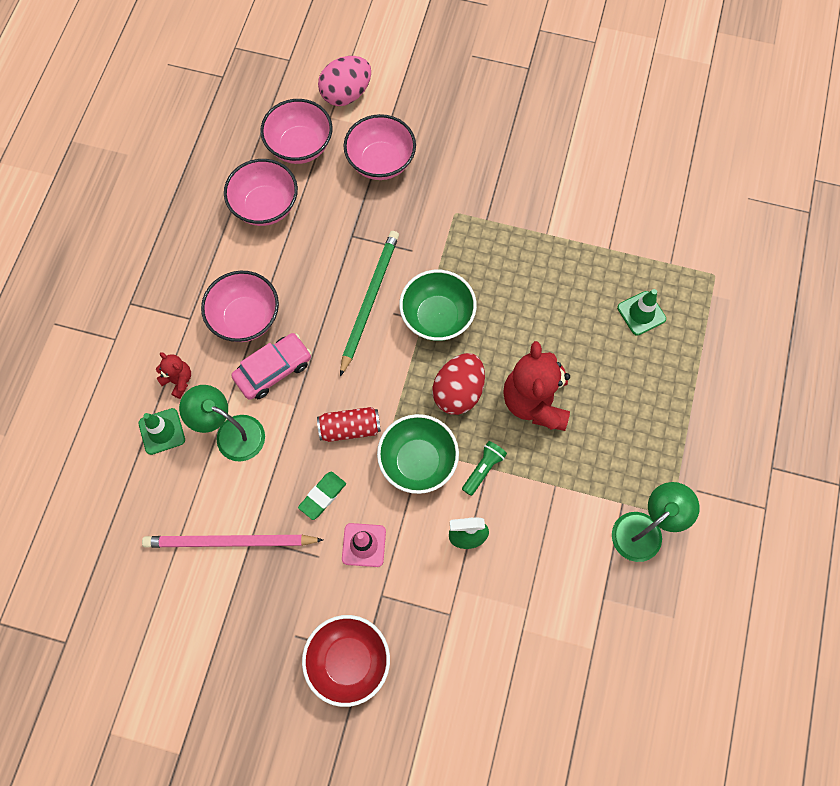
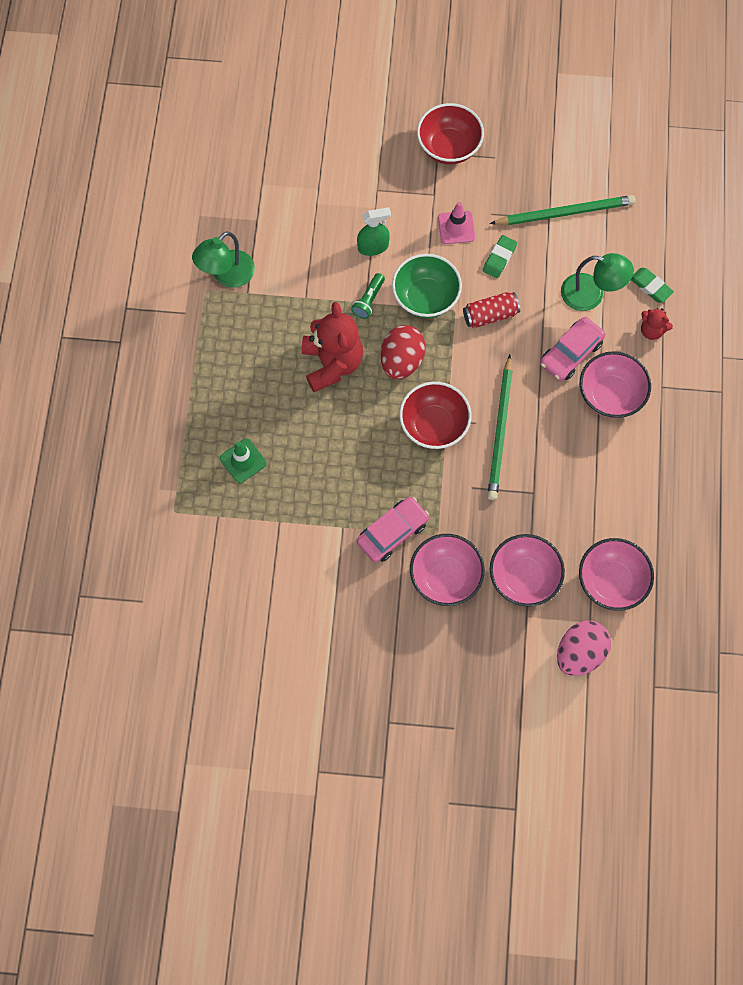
camera: 170 degrees right, 0 degrees up
green traffic cone [138,408,185,455] -> green eraser [631,268,674,303]
pink pencil [142,535,323,548] -> green pencil [490,195,636,225]
pink bowl [224,159,298,226] -> pink bowl moved to [410,534,485,606]
green bowl [399,270,477,341] -> red bowl [399,382,471,449]
none -> pink car [357,497,429,562]

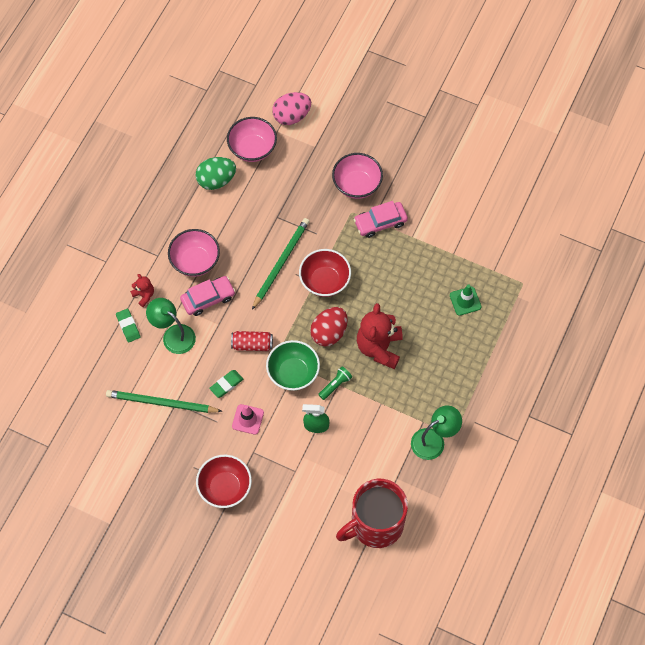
camera: 160 degrees left, 5 degrees down
pink bowl [490,534,565,607] -> none
none -> green egg [196,157,236,190]
none -> red mug [336,479,408,548]

